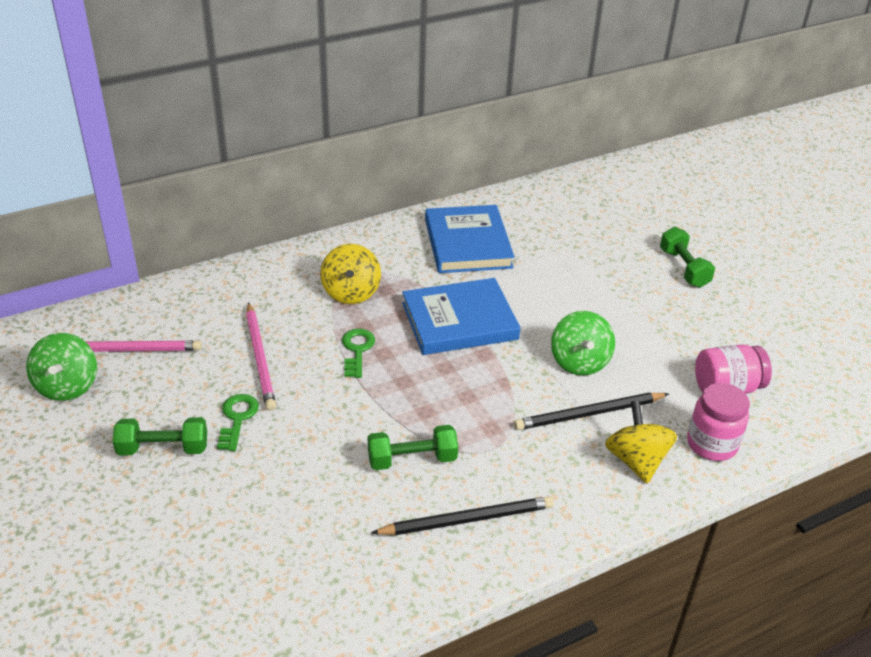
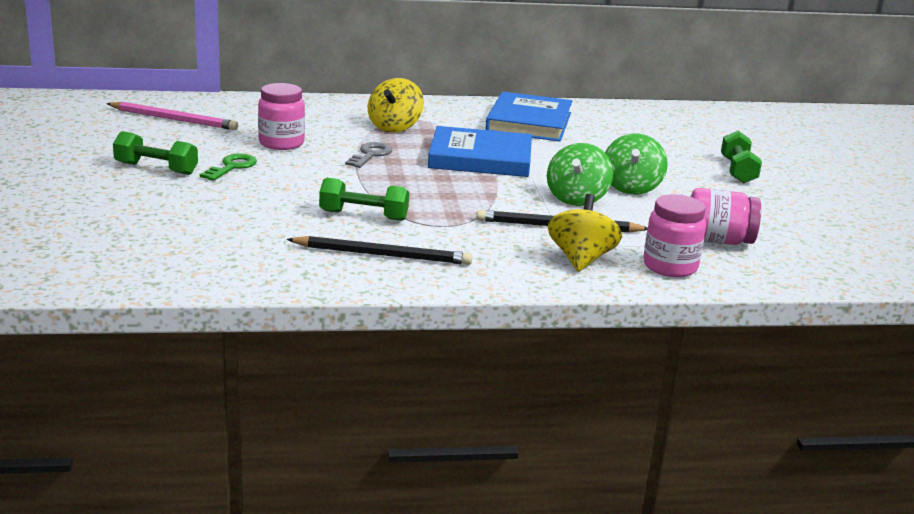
camera: 20 degrees right, 15 degrees down
green spinning top [26,333,97,401] -> green spinning top moved to [605,133,668,195]
pink pencil [246,302,276,411] -> pink jar [258,83,305,150]
green key [342,328,375,378] -> grey key [345,142,392,168]

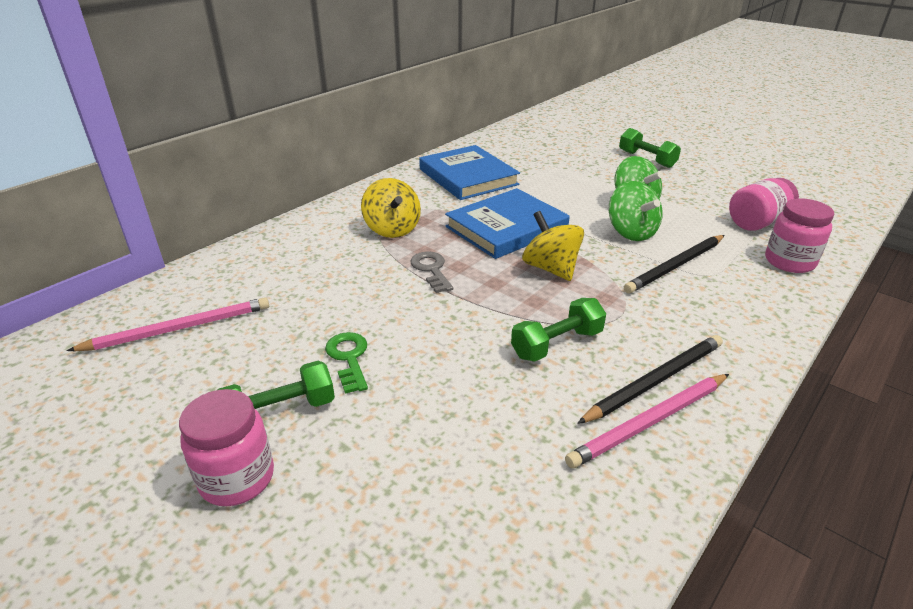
camera: 40 degrees left, 10 degrees up
pink jar [258,83,305,150] -> pink jar moved to [179,389,274,506]
yellow spinning top [547,194,622,272] -> yellow spinning top moved to [522,211,584,281]
none -> pink pencil [565,374,729,468]

